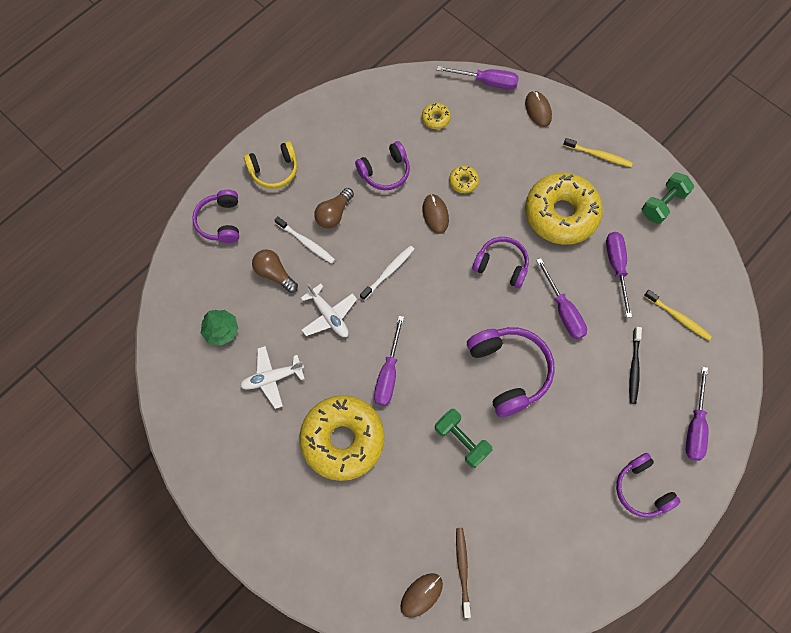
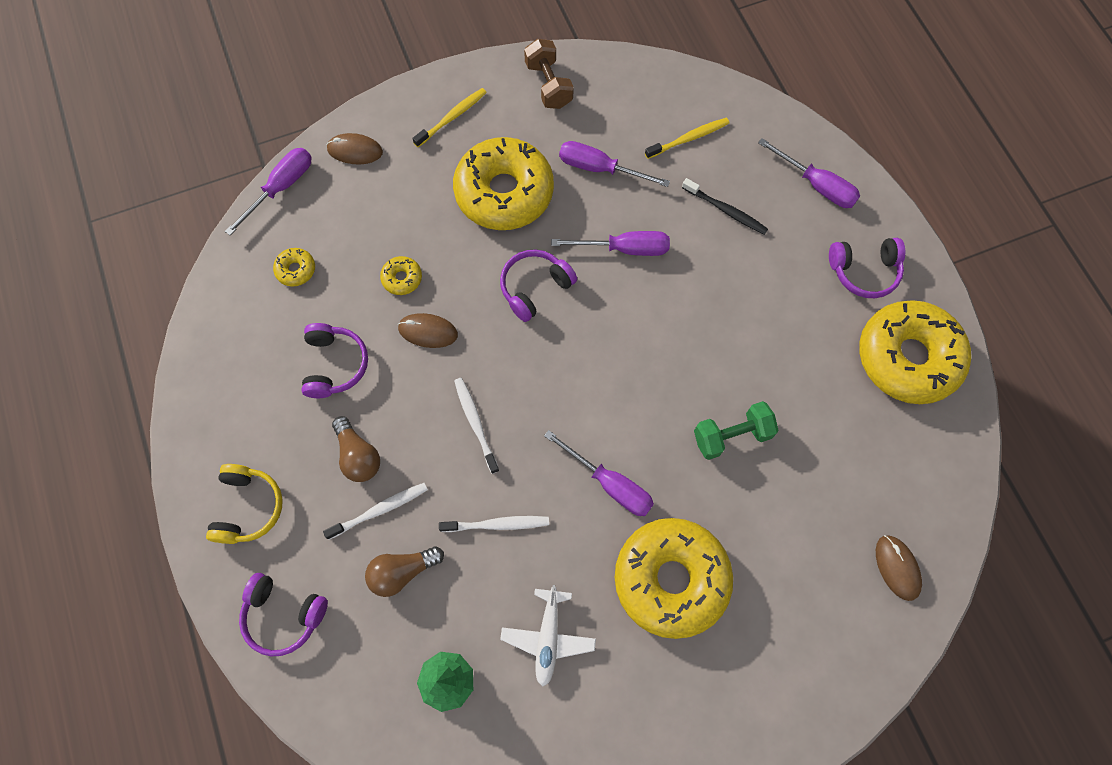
camera: 65 degrees left, 0 degrees up
white plane [301,283,357,337] -> white toothbrush [439,516,549,532]
brown toothbrush [456,528,471,618] -> none
purple headphones [467,327,555,417] -> none
green dumbbell [642,172,694,224] -> brown dumbbell [524,39,574,109]
none -> yellow donut [859,300,971,404]

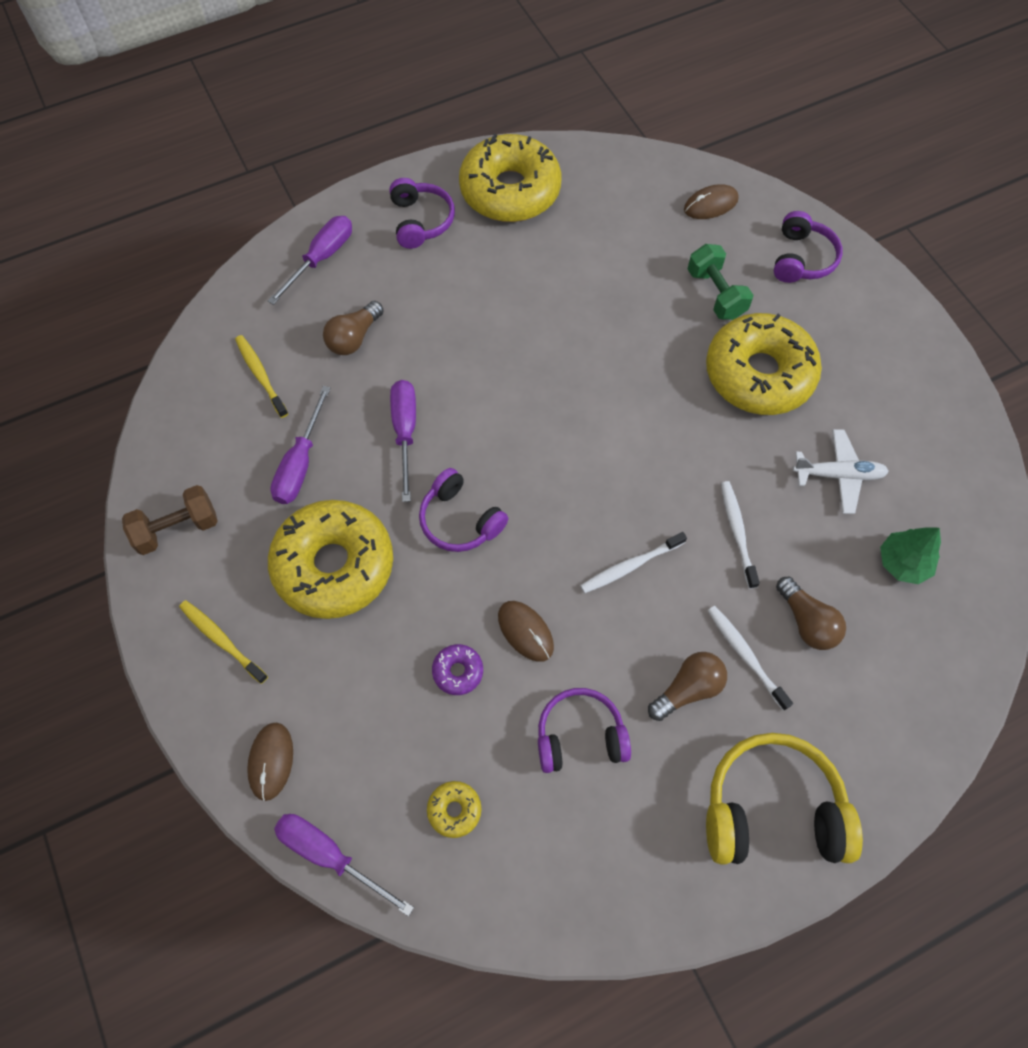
camera: 95 degrees left, 5 degrees down
yellow headphones [206,464,283,544] -> yellow headphones [706,733,863,864], size x1.53
purple headphones [239,573,328,656] -> purple headphones moved to [774,211,843,283]
yellow donut [380,256,422,295] -> purple donut [432,644,483,695]
brown mouse [398,313,458,348] -> brown mouse turned 45 degrees counterclockwise [498,601,554,662]
purple screwdriver [544,430,654,516] -> none
black toothbrush [682,178,768,235] -> brown light bulb [323,301,384,355]
green dumbbell [694,401,779,460] -> green dumbbell moved to [688,244,753,320]

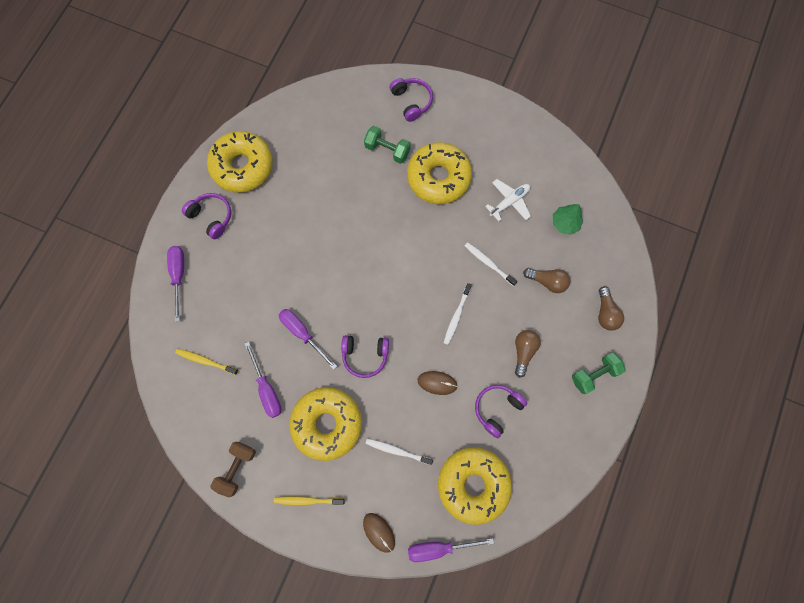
camera: 40 degrees left, 10 degrees up
brown light bulb [323,301,384,355] -> brown light bulb moved to [598,286,624,330]
yellow donut [427,781,482,838] -> yellow donut [438,447,512,525], size x2.50
purple donut [432,644,483,695] -> none
brown mouse [684,184,738,219] -> none
yellow headphones [706,733,863,864] -> green dumbbell [572,352,626,394]
white toothbrush [708,606,793,711] -> white toothbrush moved to [366,439,433,465]

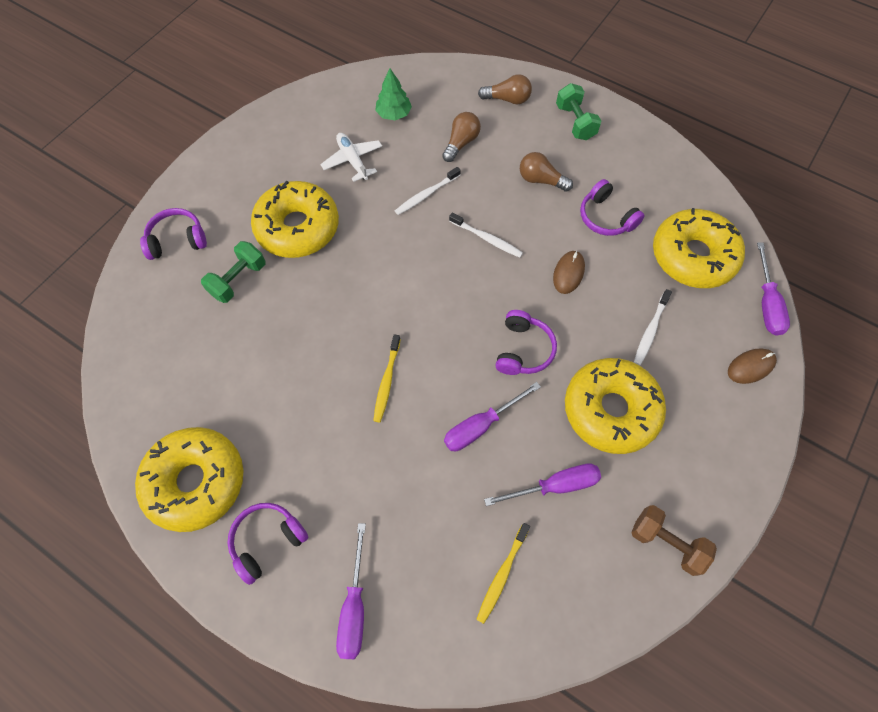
camera: 80 degrees left, 10 degrees down
purple screwdriver [167,246,184,322] -> purple screwdriver turned 90 degrees counterclockwise [336,523,366,659]
yellow toothbrush [274,496,344,505] -> yellow toothbrush moved to [373,334,401,422]

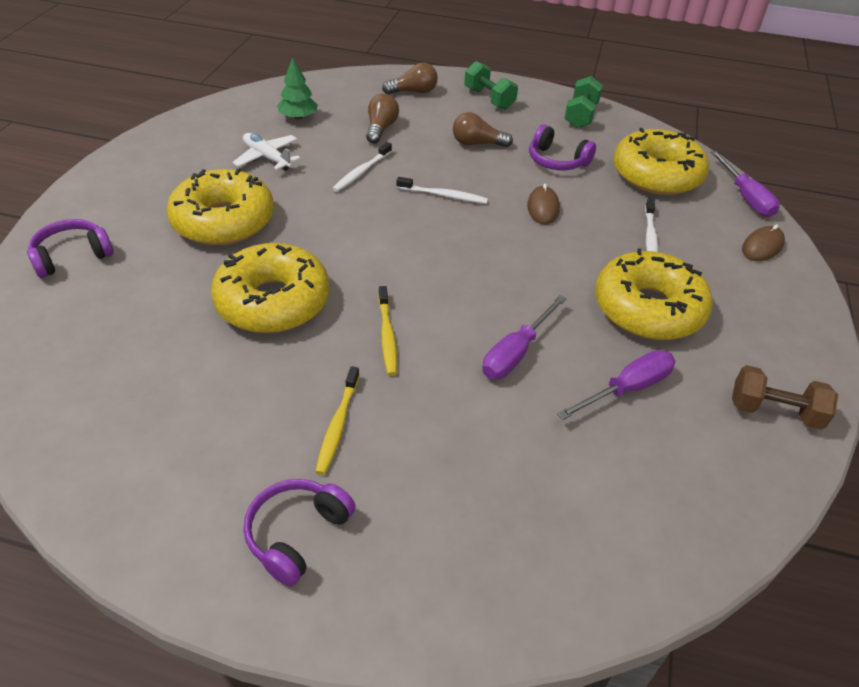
camera: 20 degrees left, 20 degrees down
yellow donut [135,427,243,532] -> yellow donut moved to [211,243,330,333]
green dumbbell [201,241,265,303] -> green dumbbell moved to [565,76,603,128]
purple screwdriver [336,523,366,659] -> none
yellow toothbrush [476,523,530,624] -> yellow toothbrush moved to [315,366,360,475]
purple headphones [496,310,557,375] -> none

